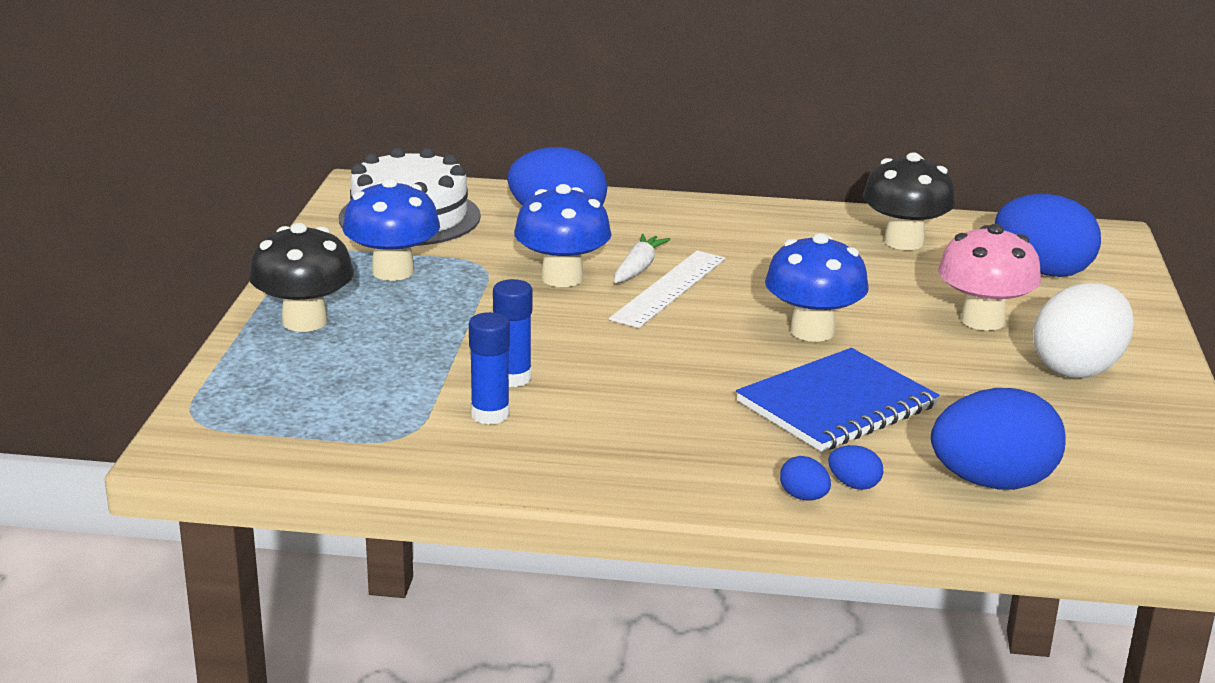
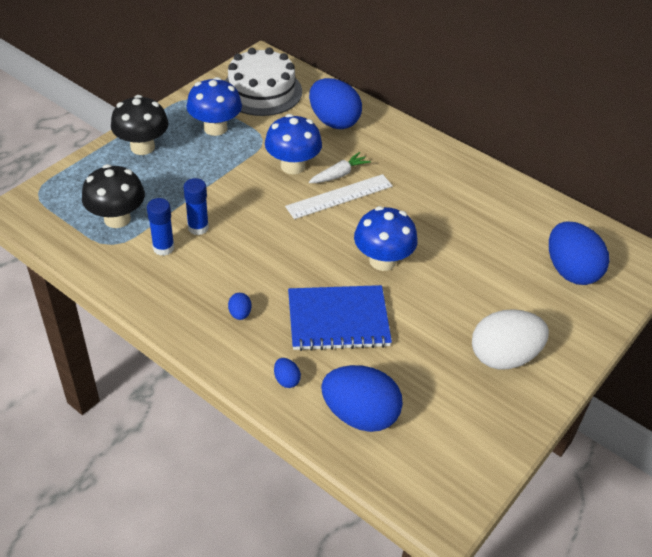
camera: 30 degrees right, 20 degrees up
blue egg [780,456,831,500] -> blue egg moved to [228,293,251,320]
black mushroom [863,152,955,250] -> black mushroom moved to [82,164,145,228]
pink mushroom [938,224,1041,331] -> none

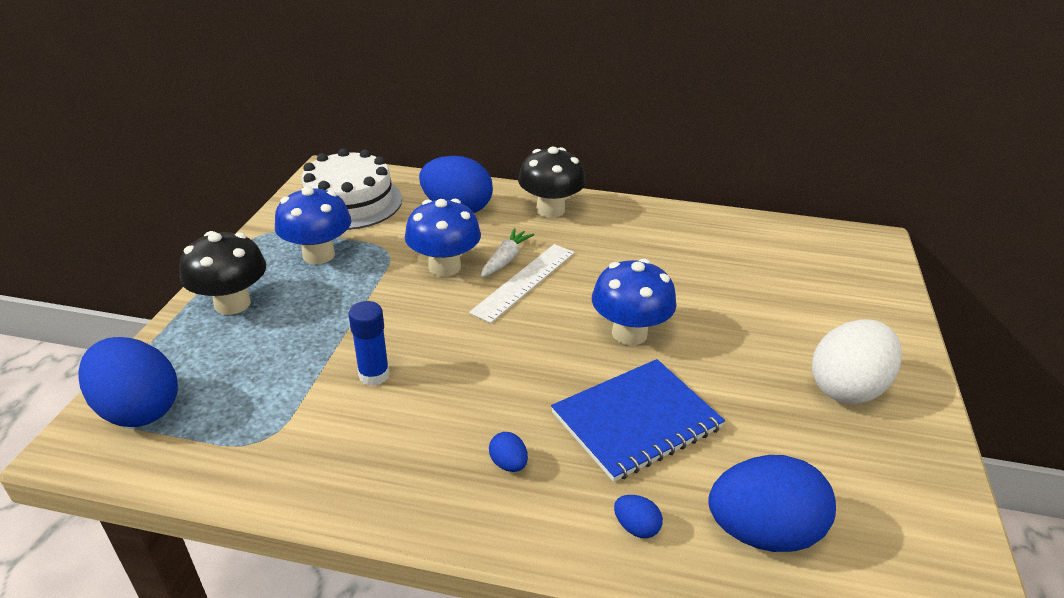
camera: 25 degrees left, 10 degrees down
black mushroom [82,164,145,228] -> black mushroom moved to [518,147,586,218]
blue glue stick [147,198,174,256] -> none
blue egg [549,221,609,285] -> blue egg moved to [78,337,178,427]

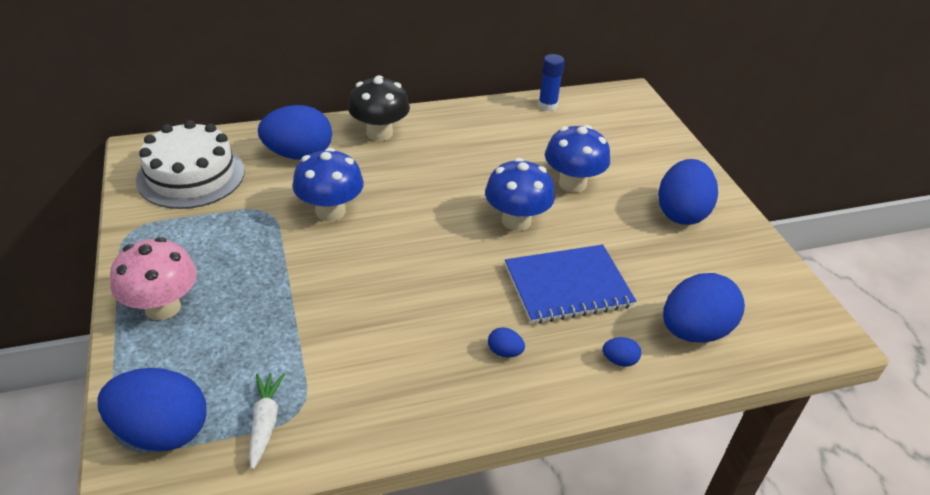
camera: 30 degrees left, 5 degrees up
black mushroom [179,231,266,315] -> pink mushroom [110,237,197,320]
blue mushroom [275,186,351,264] -> blue mushroom moved to [545,125,610,193]
blue glue stick [348,301,390,386] -> blue glue stick moved to [538,54,565,111]
white ruler [469,244,575,323] -> none
white carrot [481,228,535,277] -> white carrot moved to [249,373,285,470]
blue notebook [551,359,725,482] -> blue notebook turned 45 degrees clockwise [505,245,636,324]
white egg [812,319,902,404] -> blue egg [658,159,718,225]

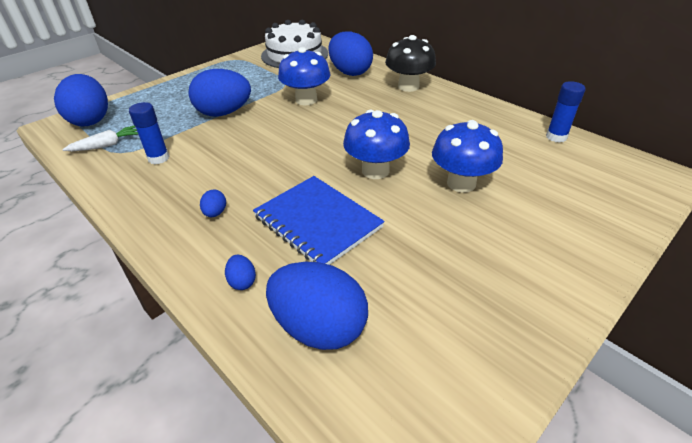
camera: 65 degrees right, 0 degrees up
pink mushroom [110,237,197,320] -> none
blue egg [658,159,718,225] -> blue egg moved to [188,69,251,117]
none -> blue glue stick [129,102,170,164]

